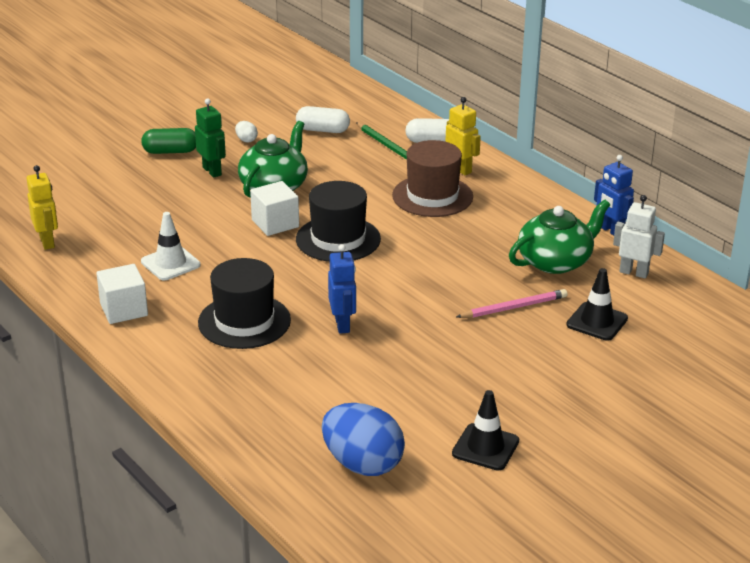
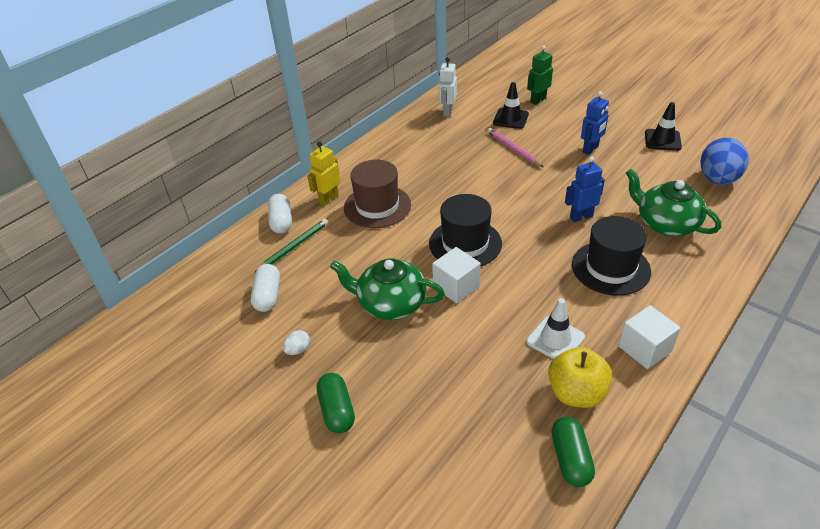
camera: 100 degrees left, 10 degrees up
yellow robot [27,165,58,250] -> green capsule [551,417,595,487]
green robot [195,98,226,178] -> green robot moved to [527,45,553,105]
green teapot [509,199,610,274] -> green teapot moved to [626,169,721,236]
blue robot [594,155,634,235] -> blue robot moved to [581,91,609,155]
none -> yellow apple [548,347,612,408]

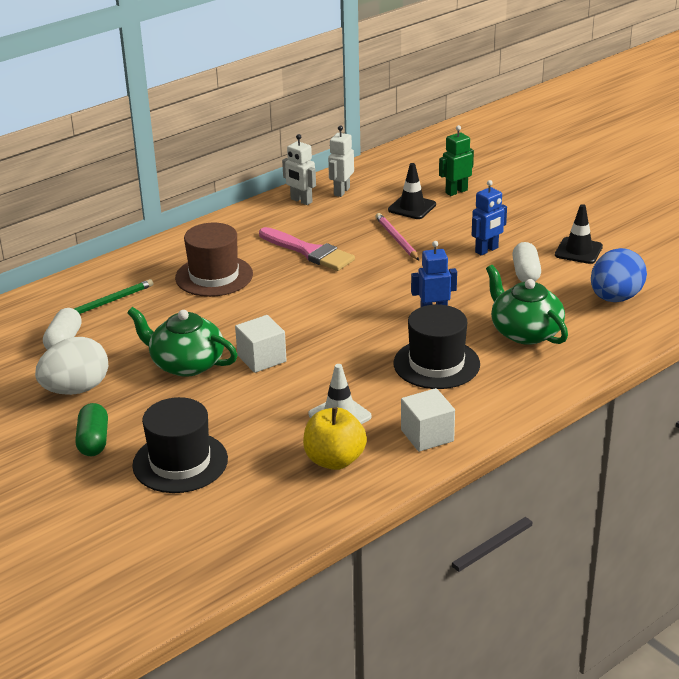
camera: 10 degrees right, 10 degrees down
white capsule [268,194,292,234] -> white capsule moved to [512,242,541,282]
white egg [283,330,310,355] -> white egg [35,337,108,395], size x2.41
yellow robot [307,141,340,206] -> none
black hat [429,194,502,267] -> black hat moved to [132,397,228,493]
green capsule [551,417,595,487] -> none
none -> pink brush [259,227,355,271]
none -> white robot [282,134,316,205]

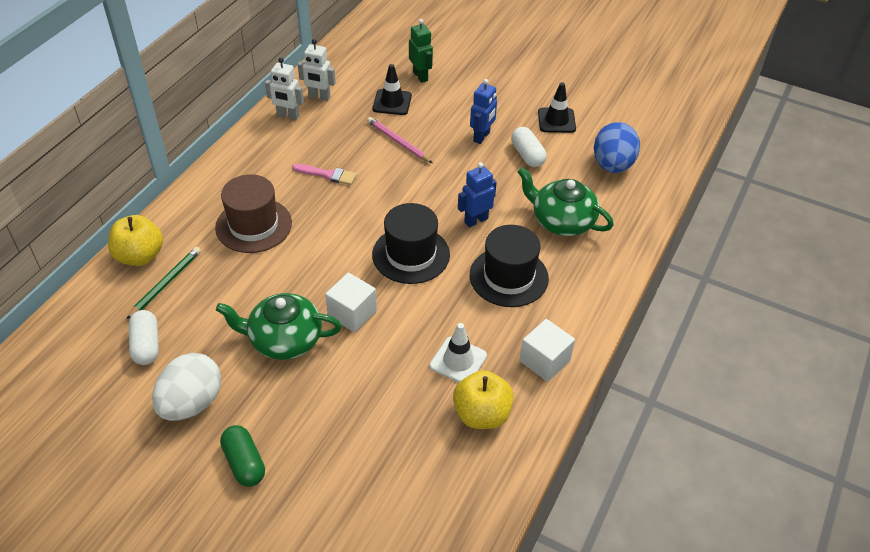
camera: 25 degrees left, 15 degrees up
black hat [132,397,228,493] -> black hat moved to [372,203,450,284]
pink brush [259,227,355,271] -> pink brush [292,164,357,185], size x0.61
white robot [328,125,354,197] -> white robot turned 75 degrees counterclockwise [298,39,336,101]
green robot [439,125,474,196] -> green robot turned 120 degrees clockwise [409,19,433,83]
none -> yellow apple [108,215,163,266]

